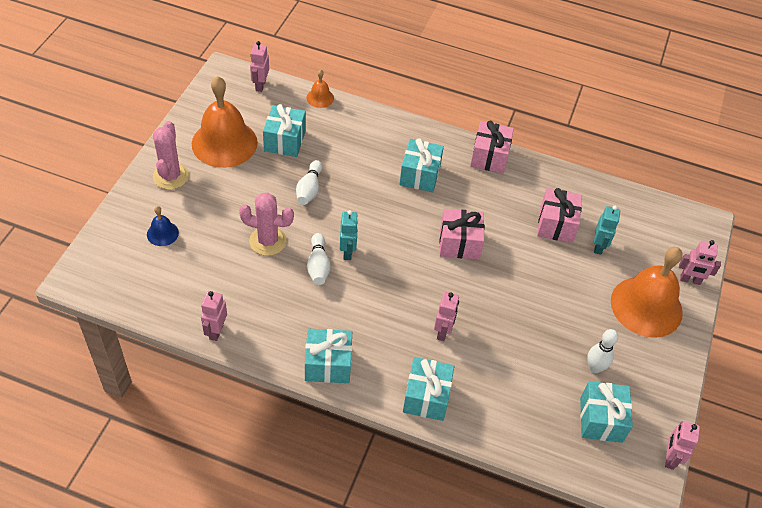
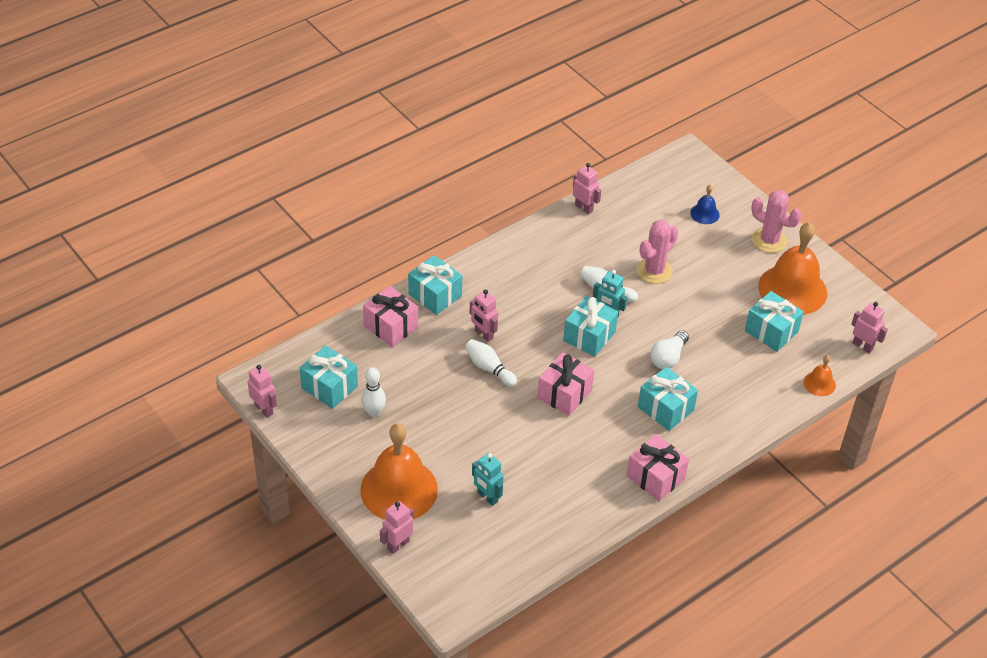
camera: 125 degrees right, 5 degrees down
white bowling pin [296,160,322,205] -> white bowling pin moved to [465,339,517,387]
turquoise gift [305,329,352,383] -> turquoise gift moved to [563,296,618,357]
pink gift [537,188,582,243] -> pink gift moved to [363,286,418,347]
none -> white light bulb [650,330,689,369]

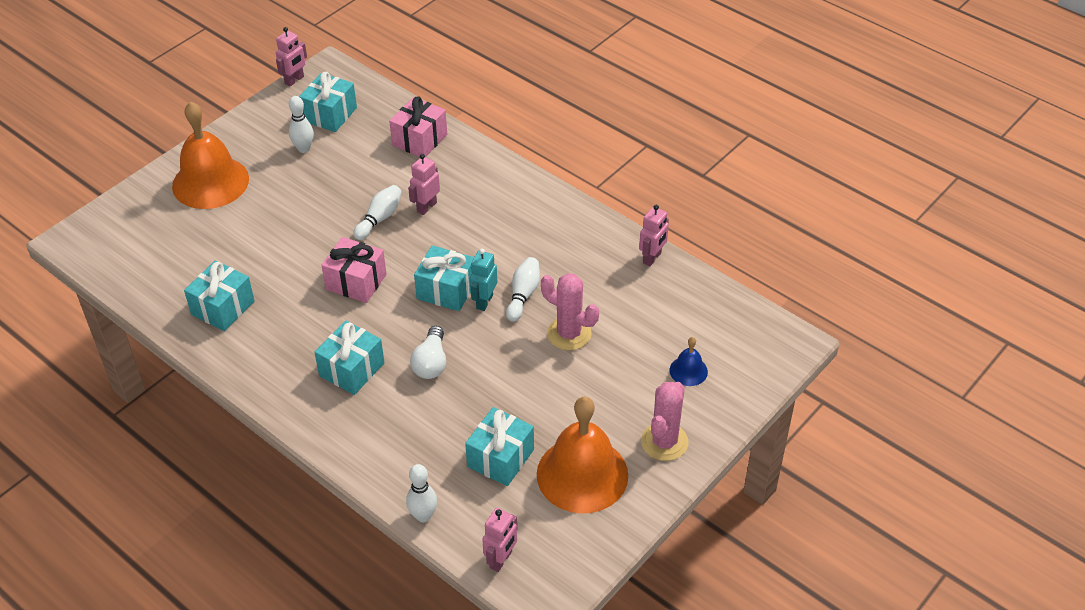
camera: 80 degrees right, 0 degrees up
pink robot [380,501,414,554] -> none
turquoise gift [408,255,462,315] -> turquoise gift moved to [184,261,255,331]
turquoise robot [472,453,504,506] -> none
pink gift [627,434,689,501] -> none
white light bulb [650,330,689,369] -> white light bulb turned 105 degrees counterclockwise [410,326,446,379]
orange bell [804,355,836,396] -> white bowling pin [406,464,437,522]

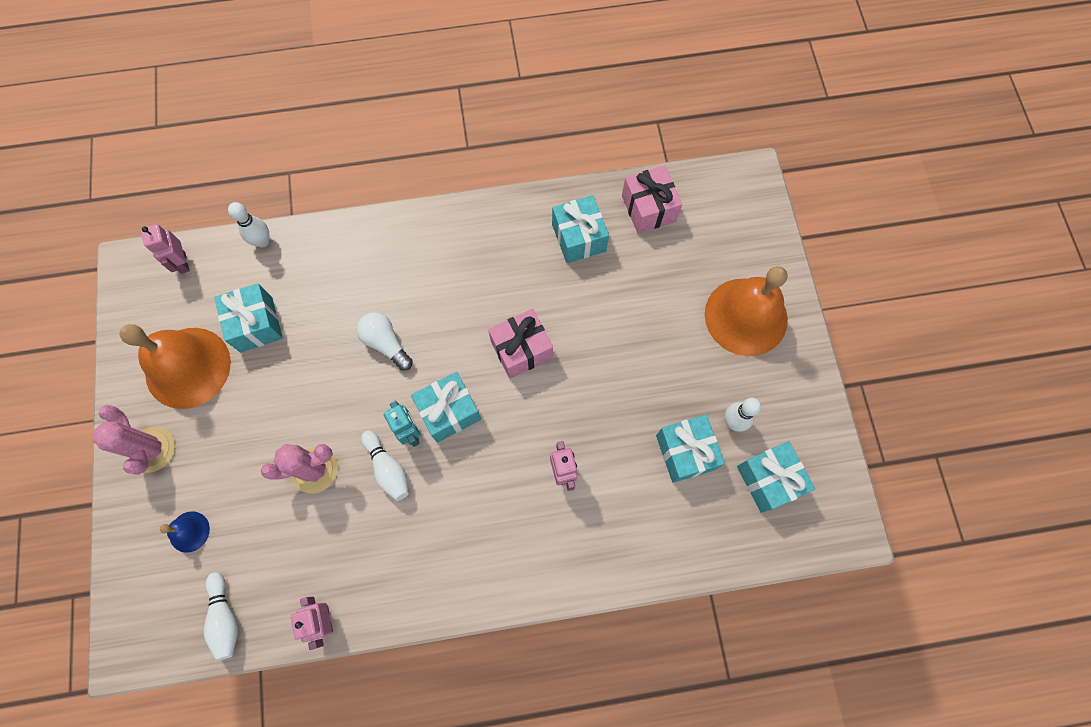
camera: 130 degrees right, 25 degrees up
pink robot [276,27,307,86] -> none
turquoise gift [314,320,385,395] -> turquoise gift moved to [656,415,725,483]
white bowling pin [353,185,402,240] -> white bowling pin moved to [204,572,238,660]
pink gift [389,96,447,157] -> pink gift moved to [622,165,682,234]

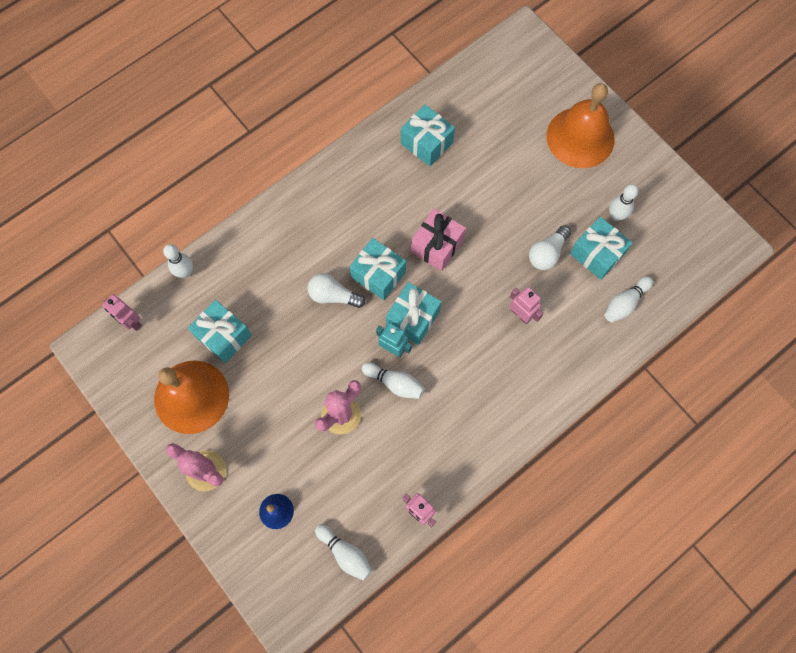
camera: 30 degrees left, 0 degrees up
pink gift [622,165,682,234] -> none
turquoise gift [737,441,815,513] -> turquoise gift moved to [350,238,406,300]
none -> white light bulb [529,225,571,270]
none -> white bowling pin [605,276,653,322]

